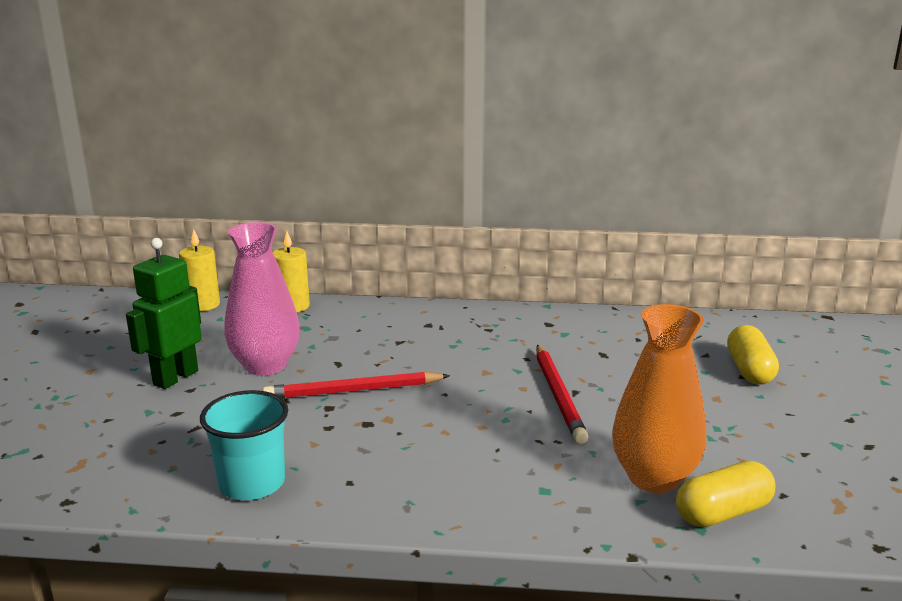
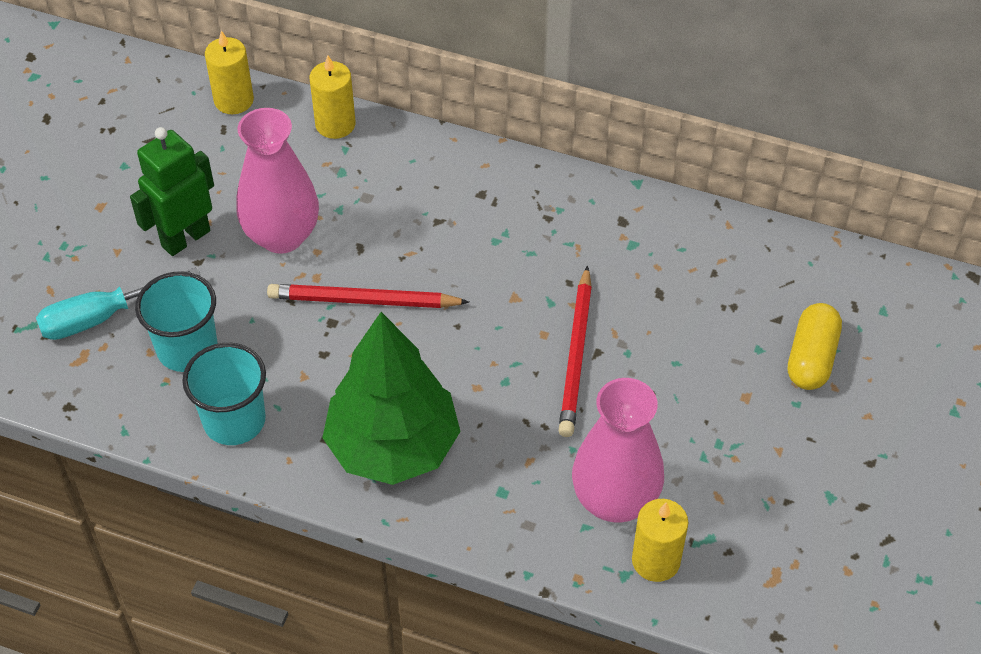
camera: 15 degrees right, 30 degrees up
orange vase [612,304,706,493] -> pink vase [572,378,664,523]
yellow capsule [676,461,775,527] -> yellow candle [632,499,688,582]
none -> turquoise screwdriver [36,267,200,340]
none -> turquoise cup [135,271,217,372]
none -> green tree [322,312,461,485]

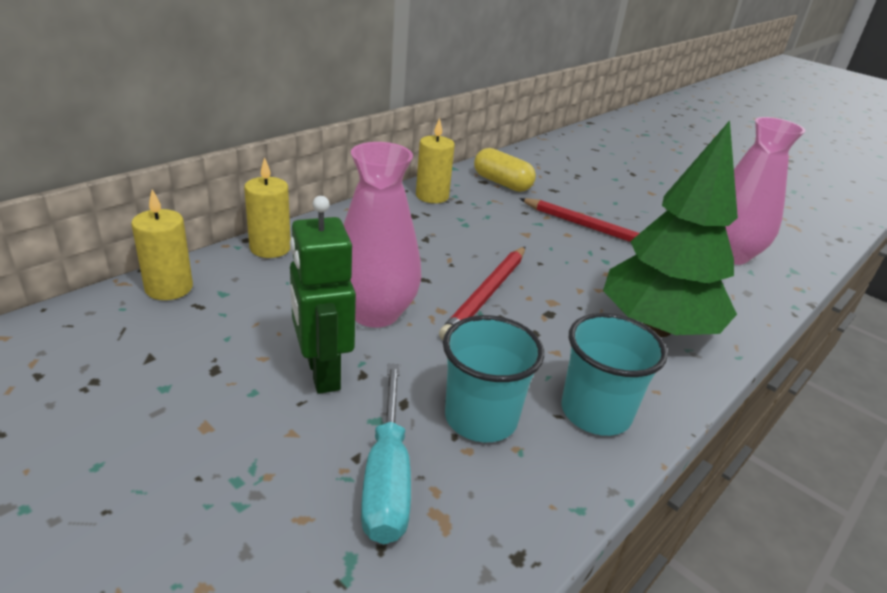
camera: 70 degrees left, 20 degrees down
yellow candle [632,499,688,582] -> yellow candle moved to [416,118,455,203]
yellow capsule [788,303,842,390] -> yellow capsule moved to [474,148,536,192]

